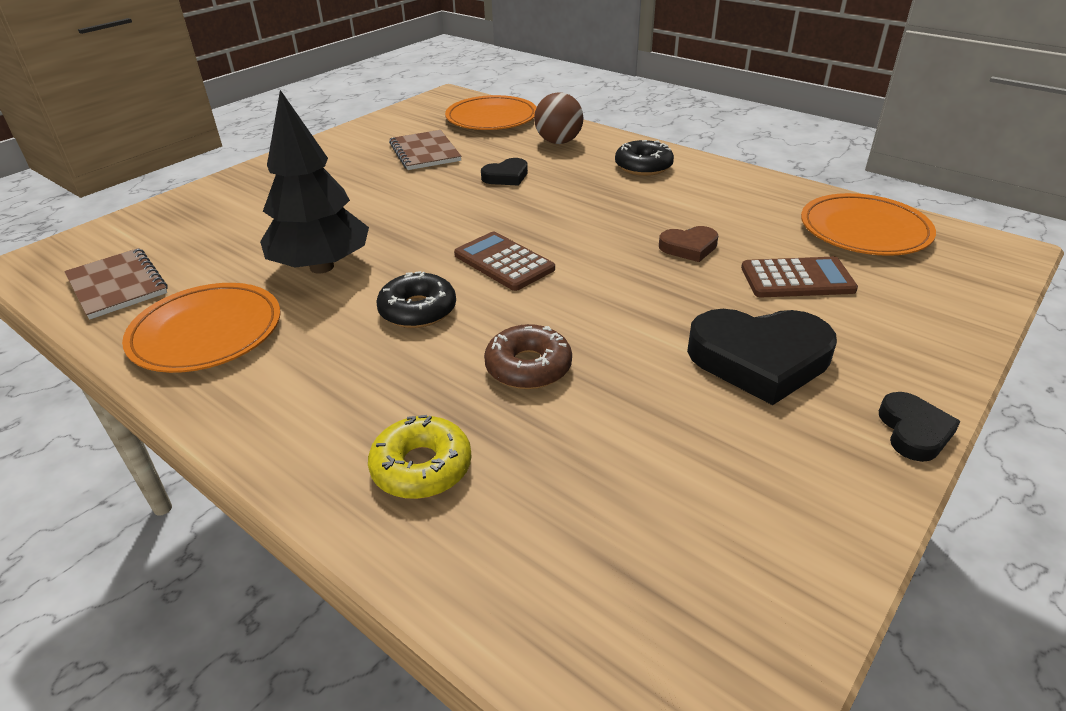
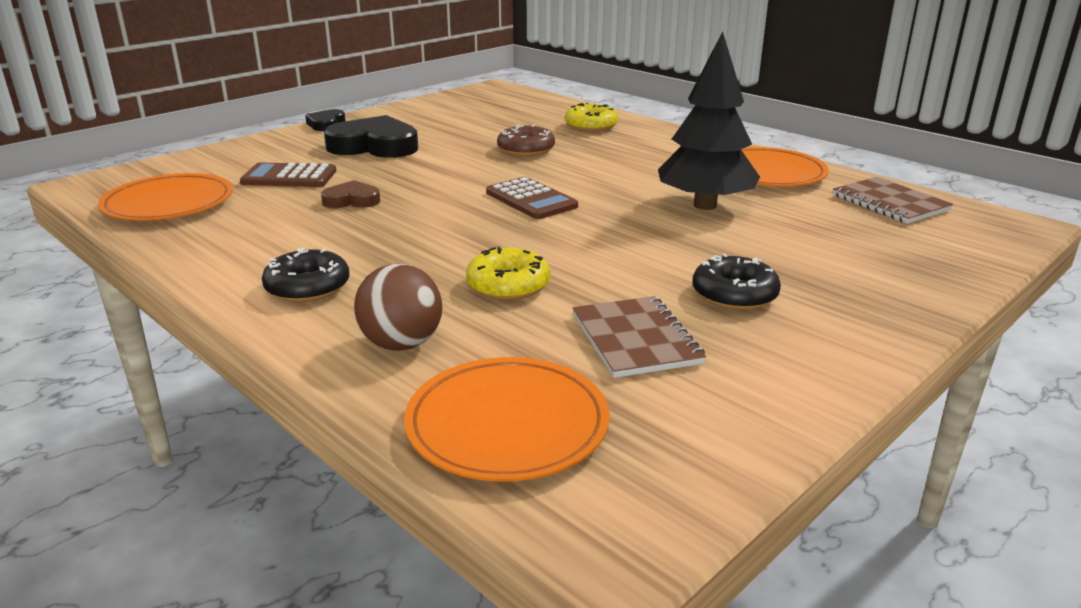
camera: 175 degrees left, 10 degrees down
black donut [377,271,456,328] -> black donut moved to [692,253,781,310]
black heart [481,158,528,186] -> yellow donut [466,247,550,300]

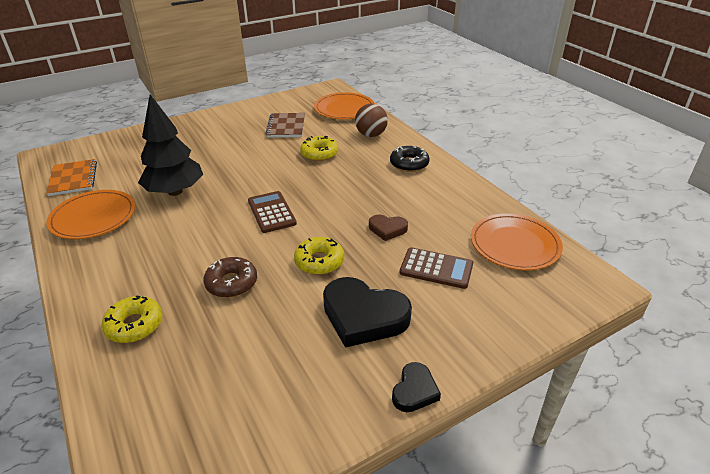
camera: 165 degrees left, 10 degrees up
black donut [692,253,781,310] -> none
brown notebook [833,177,953,224] -> orange notebook [46,159,97,196]
none -> yellow donut [294,237,344,275]

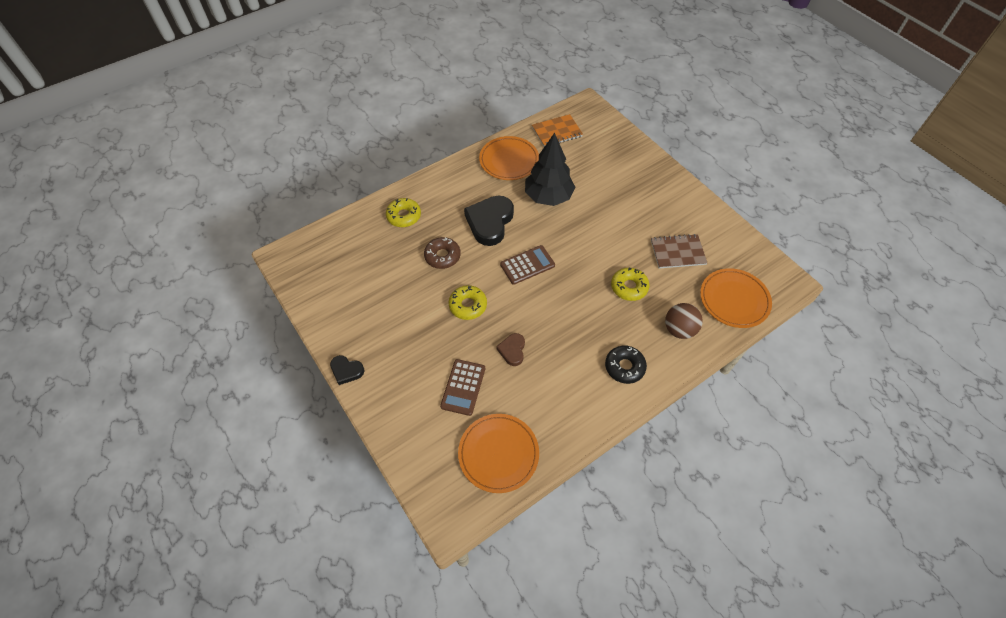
camera: 85 degrees right, 20 degrees up
black heart [323,277,412,348] -> black heart moved to [464,196,514,246]

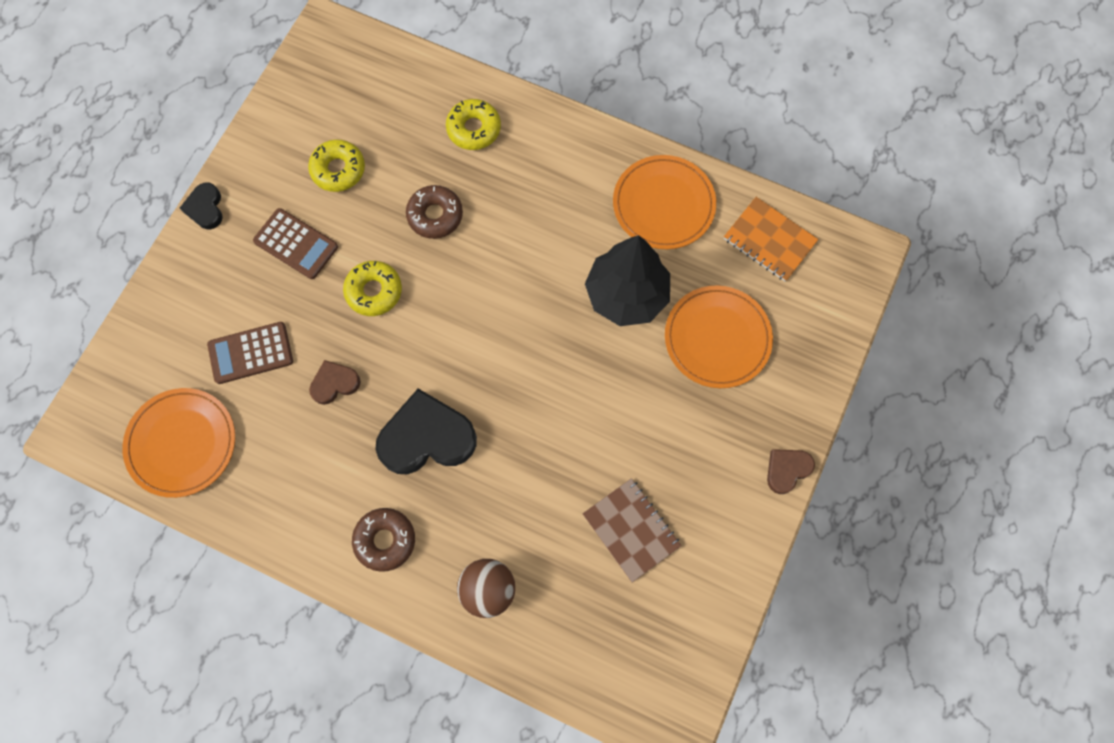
camera: 60 degrees right, 15 degrees up
black heart [464,196,514,246] -> black heart moved to [375,389,477,474]
brown calculator [500,245,555,285] -> brown calculator moved to [253,208,338,279]
black donut [605,346,647,384] -> brown donut [352,508,415,572]
yellow donut [611,268,649,301] -> yellow donut moved to [308,140,365,192]
orange plate [700,268,772,328] -> orange plate moved to [665,285,773,388]
none -> brown heart [767,449,815,494]

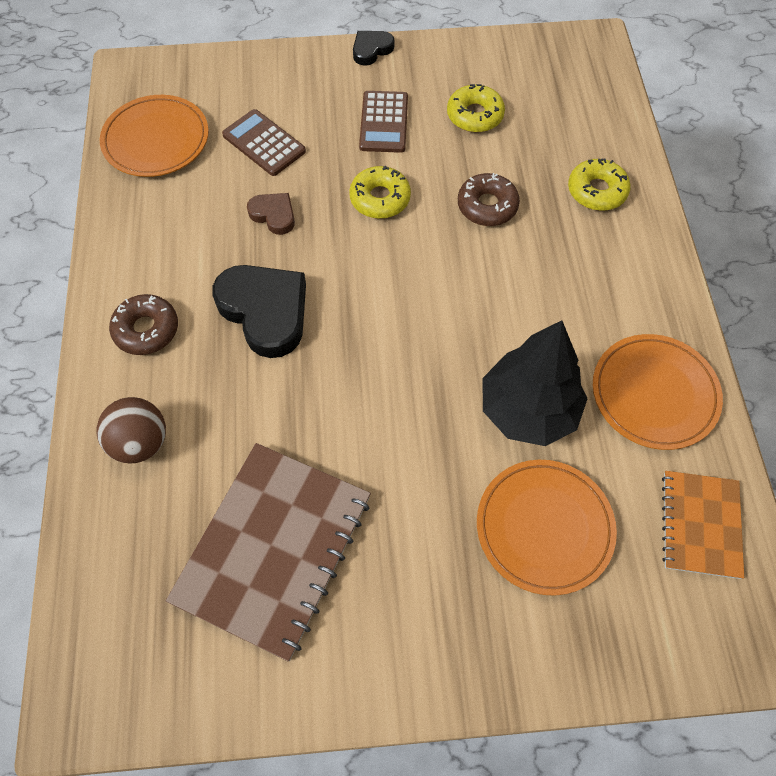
camera: 60 degrees right, 10 degrees down
brown notebook [582,478,682,583] -> brown notebook [166,443,371,661], size x1.76
brown heart [767,449,815,494] -> none

